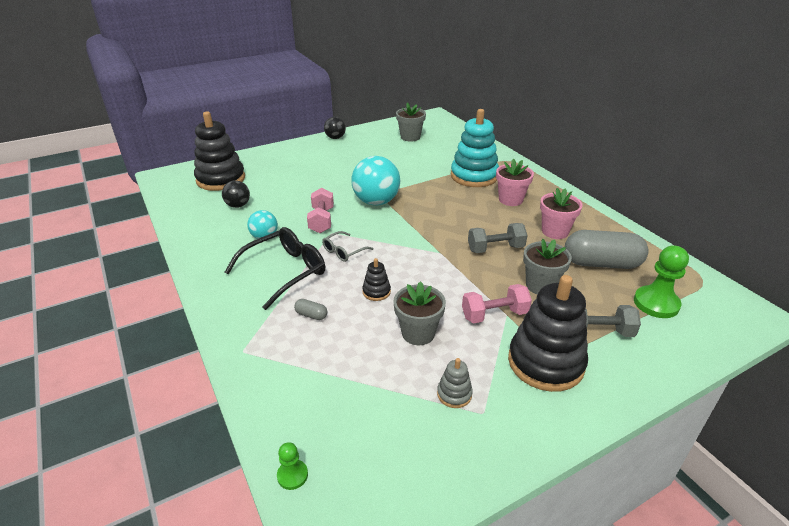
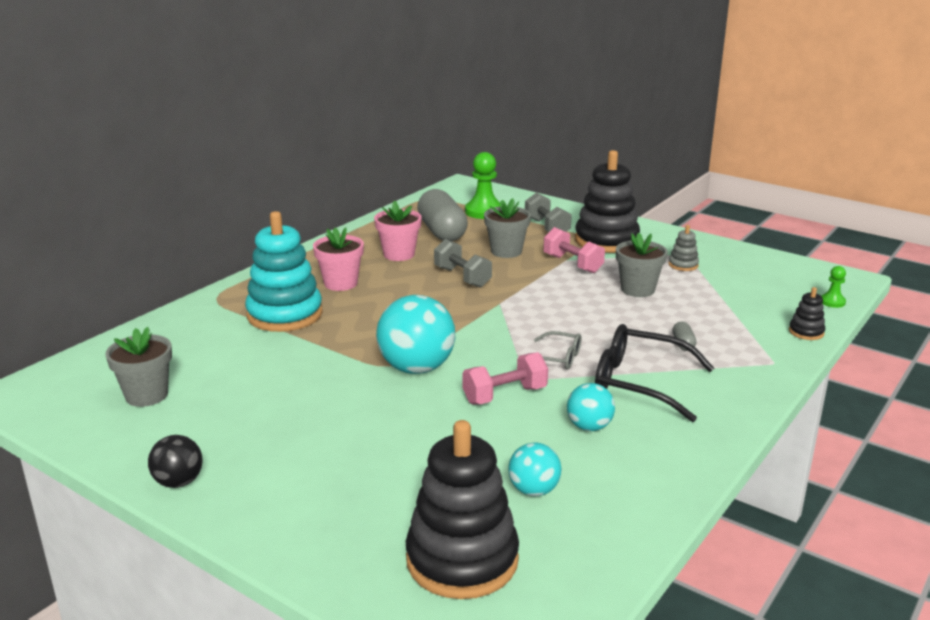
camera: 115 degrees left, 10 degrees down
black ball [222,180,250,208] -> turquoise ball [508,442,562,496]
black stacking toy [362,258,391,301] -> black stacking toy moved to [789,287,825,340]

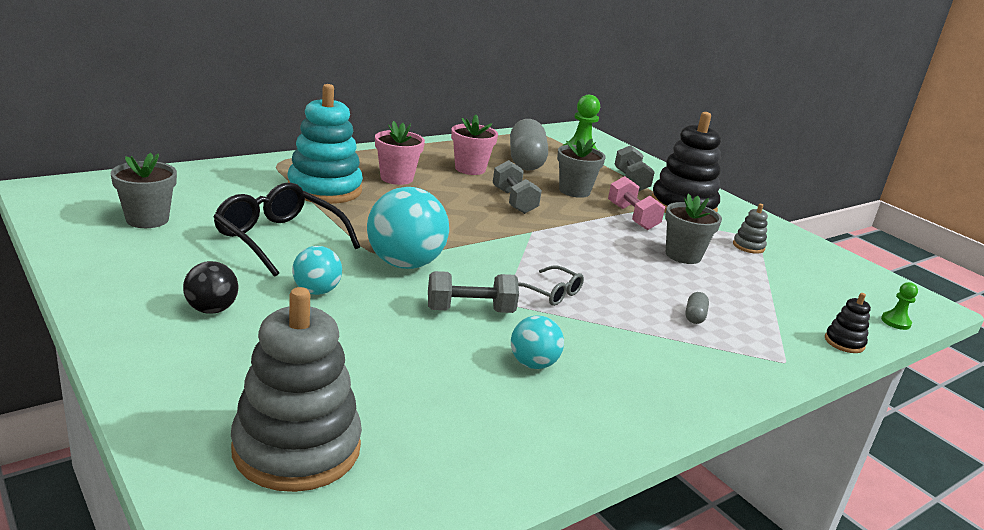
camera: 15 degrees right, 0 degrees up
black ball [148,435,203,488] -> black ball moved to [183,261,239,314]
black stacking toy [406,420,519,599] -> grey stacking toy [231,287,362,492]
pink dumbbell [463,352,548,404] -> grey dumbbell [428,271,519,313]
turquoise ball [508,442,562,496] -> turquoise ball moved to [292,246,342,295]
black glasses [595,324,714,422] -> black glasses moved to [213,183,360,277]

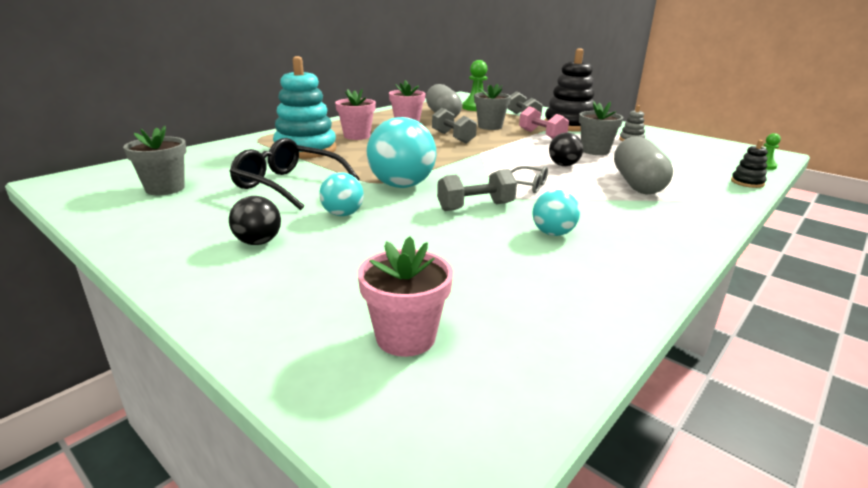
camera: 10 degrees left, 0 degrees up
grey stacking toy [231,287,362,492] -> pink flower pot [358,236,453,357]
grey capsule [685,292,709,324] -> grey capsule [614,136,673,195], size x2.50
none -> black ball [549,132,583,166]

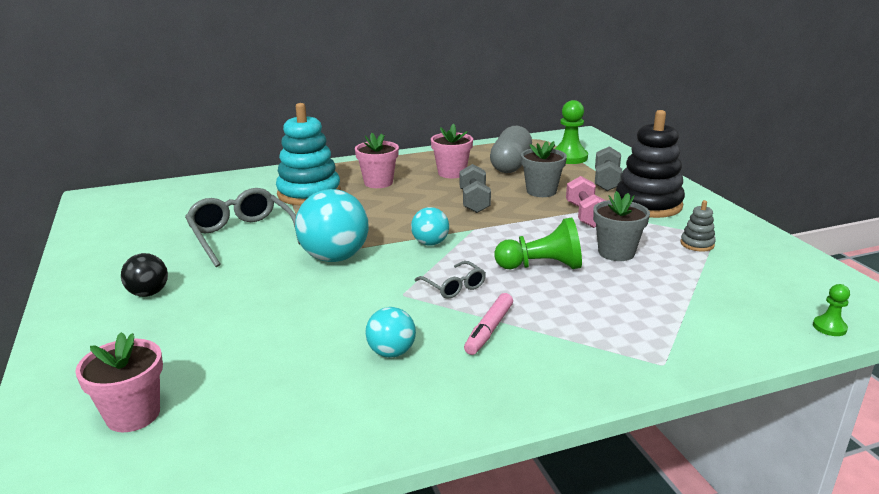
camera: 30 degrees right, 0 degrees up
grey flower pot [123,125,186,195] -> none
black glasses [229,138,360,210] -> grey glasses [185,188,300,267]
turquoise ball [319,173,364,216] -> turquoise ball moved to [411,207,449,245]
grey dumbbell [437,169,517,211] -> none
black ball [549,132,583,166] -> green pawn [494,217,582,269]
grey capsule [614,136,673,195] -> none
black stacking toy [731,140,768,188] -> none
none -> pink marker [464,293,513,355]

